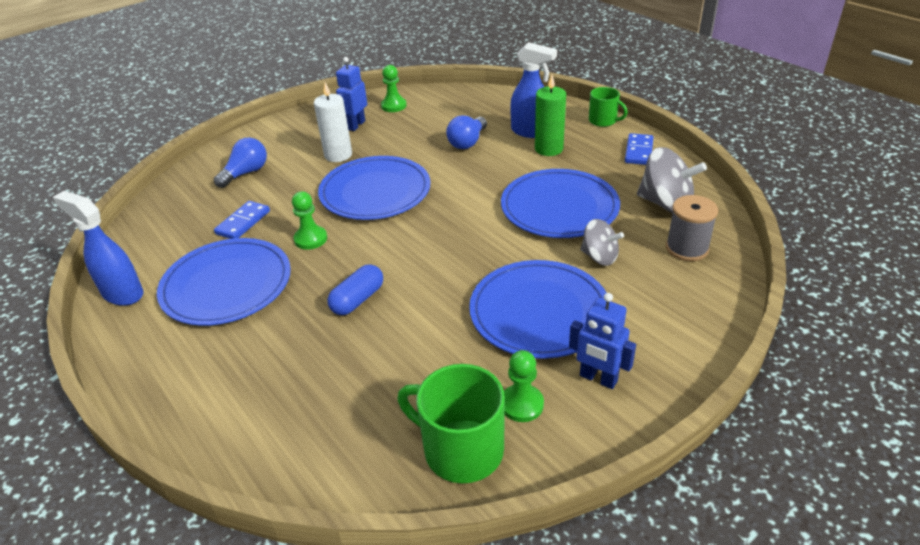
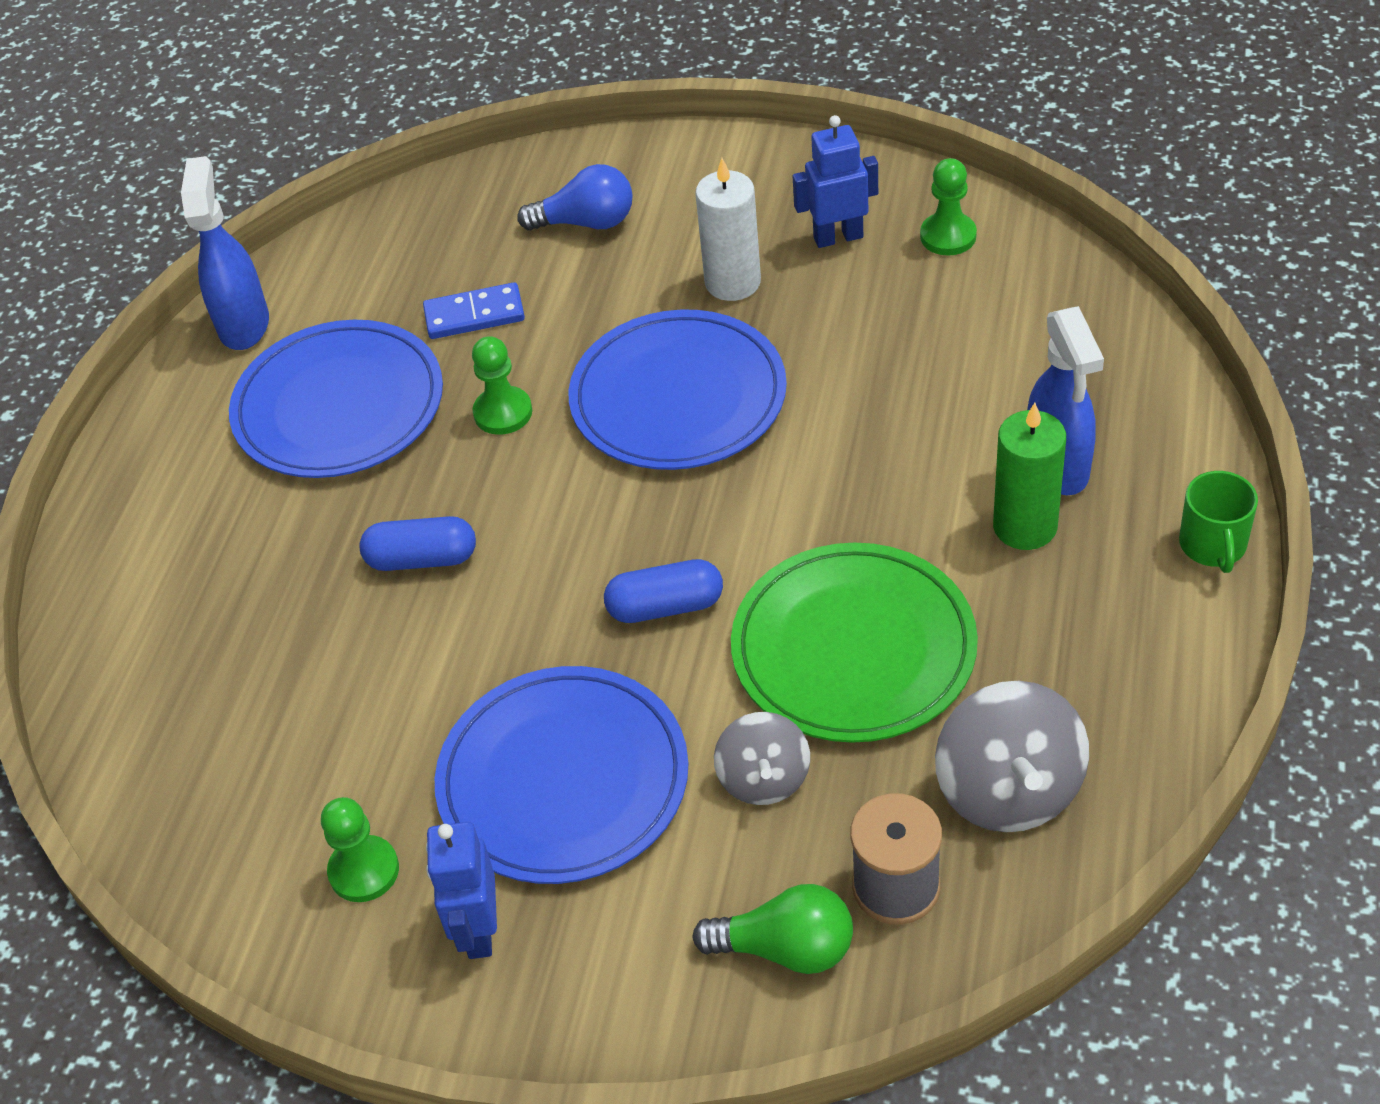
camera: 55 degrees right, 10 degrees up
green mug [397,364,505,483] -> none
blue light bulb [446,115,487,149] -> none
blue plate [501,169,620,238] -> green plate [731,542,978,743]
blue domino [625,133,654,165] -> none
none -> blue capsule [604,559,723,623]
none -> green light bulb [692,884,853,974]

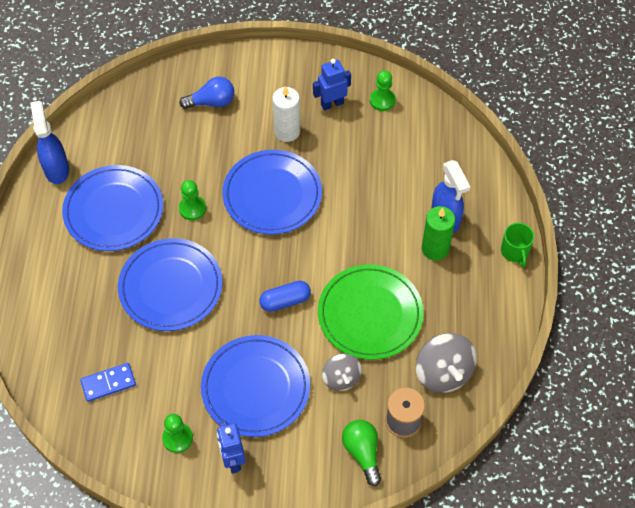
camera: 15 degrees left, 10 degrees up
blue capsule [359,516,476,571] -> blue plate [118,238,223,331]
blue domino [423,282,525,339] -> blue domino moved to [80,363,136,402]
green light bulb [692,884,853,974] -> green light bulb turned 105 degrees counterclockwise [342,420,381,486]

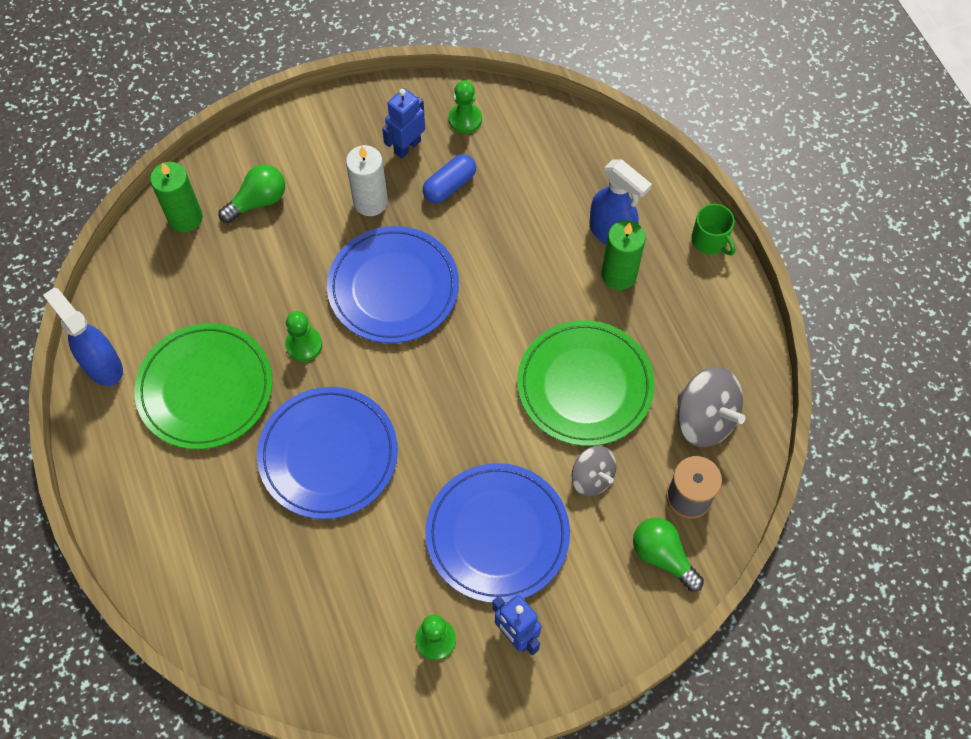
camera: 25 degrees left, 5 degrees up
blue plate [62,165,163,251] -> green plate [134,323,273,449]
blue domino [80,363,136,402] -> none
blue light bulb [179,77,234,109] -> green light bulb [219,164,285,223]
blue capsule [259,281,311,312] -> blue capsule moved to [423,154,476,203]
none -> green candle [150,162,203,232]

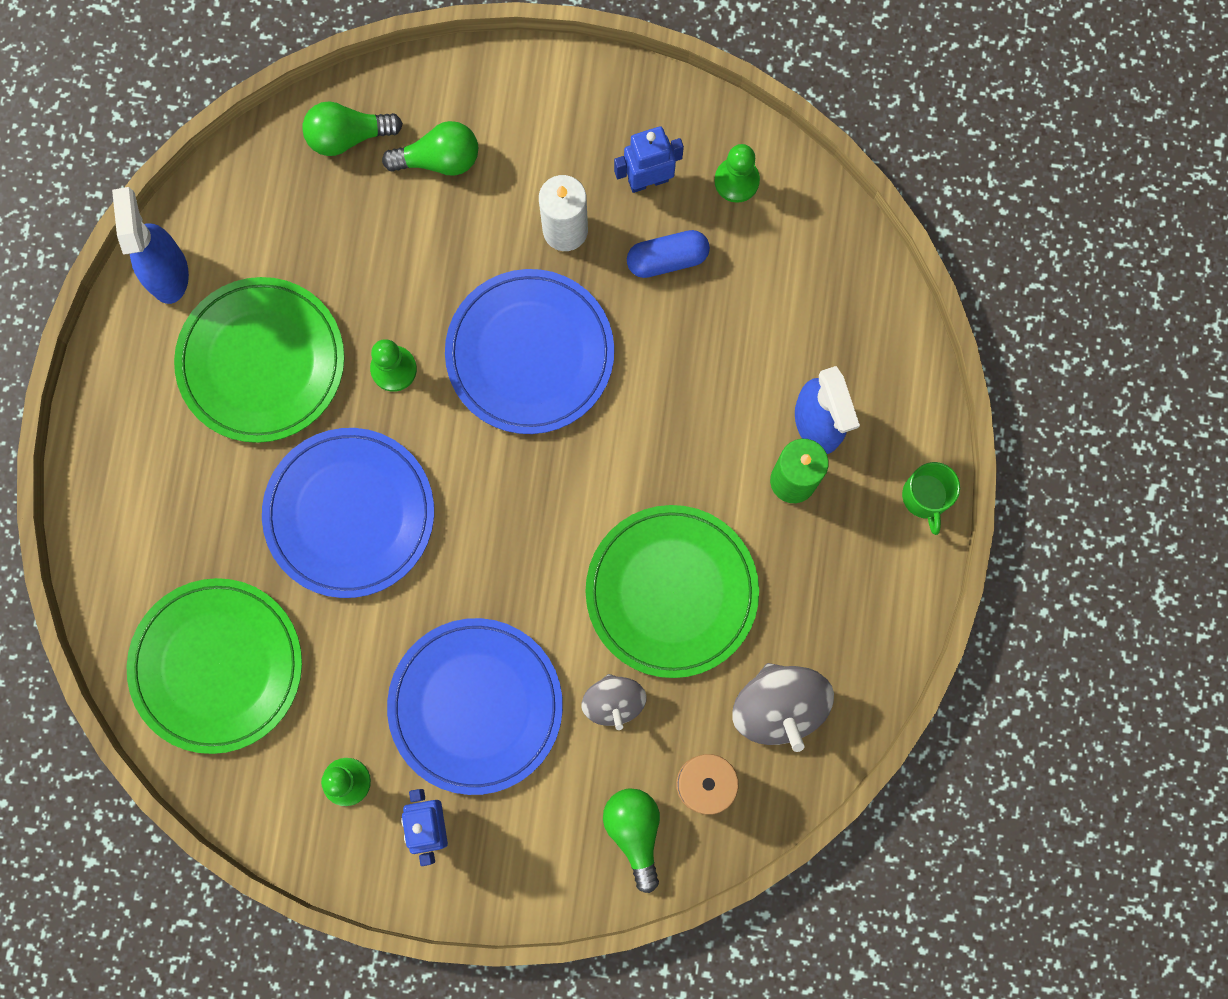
camera: 30 degrees right, 15 degrees up
green candle [150,162,203,232] -> green light bulb [303,101,403,156]
none -> green plate [127,578,302,754]

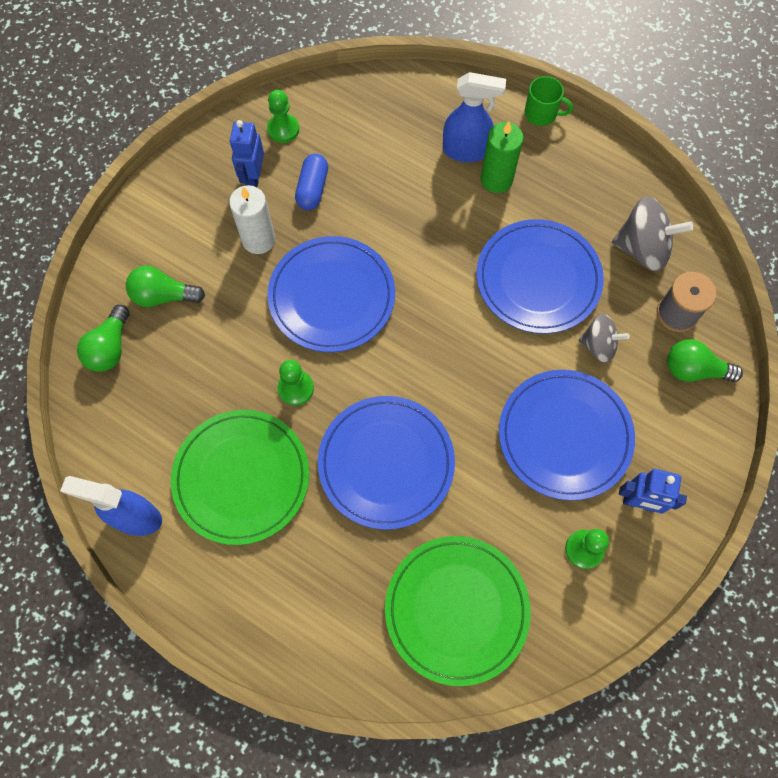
camera: 65 degrees left, 10 degrees down
green light bulb [382,121,478,176] -> green light bulb turned 105 degrees counterclockwise [126,266,205,307]
green plate [585,505,759,678] -> blue plate [477,219,604,334]

